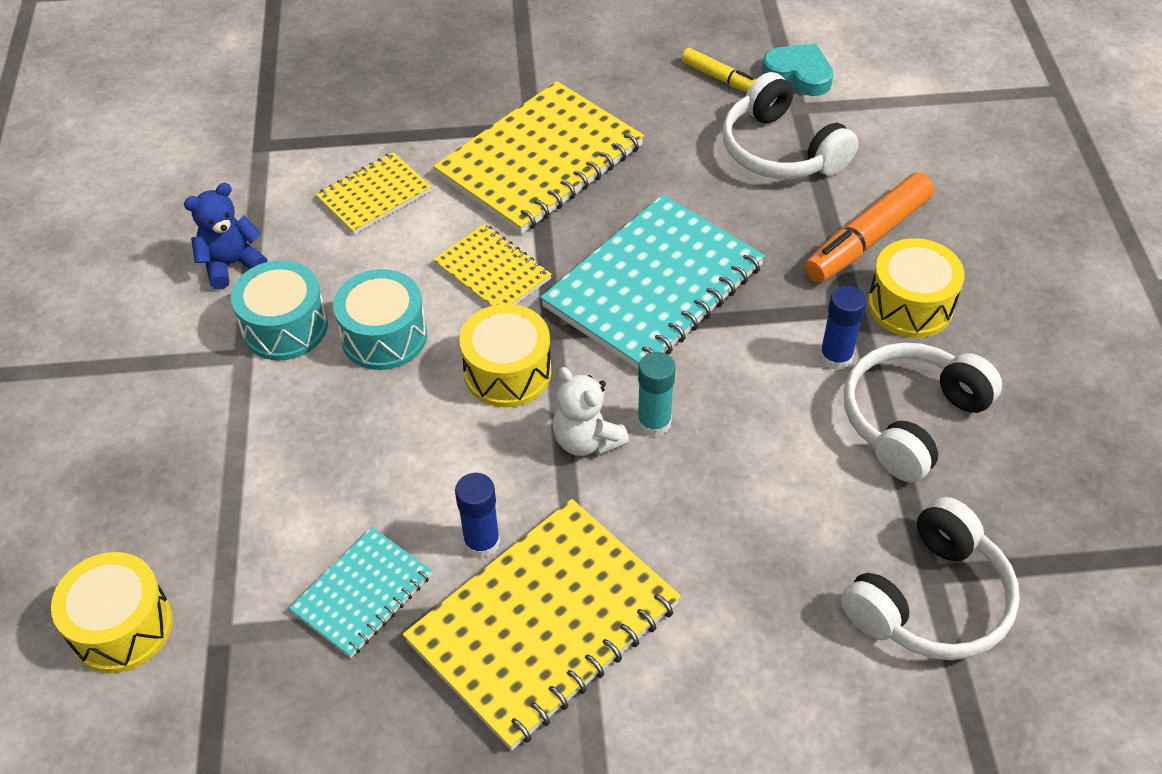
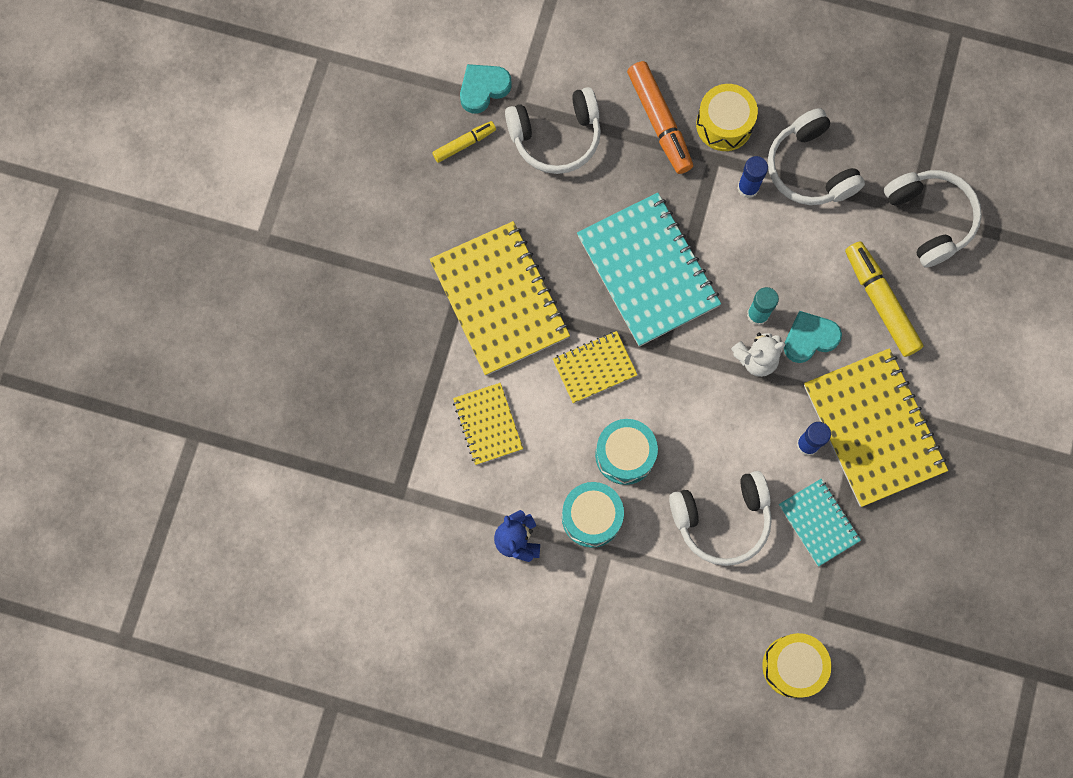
camera: 70 degrees left, 25 degrees up
yellow drum [460,304,552,407] -> none
none -> white headphones [669,471,772,566]
none -> turquoise heart [784,311,842,363]
none -> yellow marker [845,241,924,357]

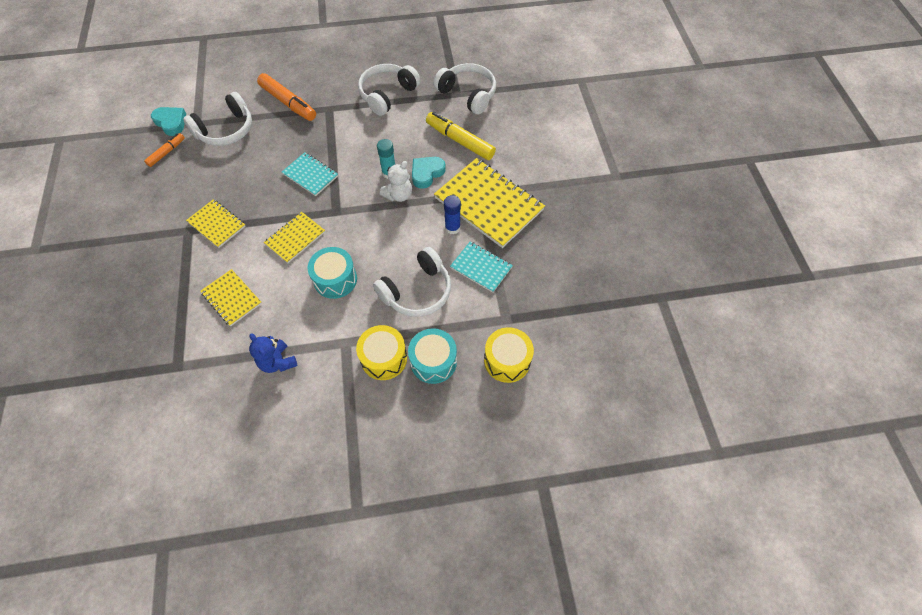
camera: 25 degrees left, 15 degrees down
yellow notebook [430,221,570,376] -> yellow notebook [186,199,246,248], size x0.53
yellow marker [432,121,496,163] -> orange marker [144,133,185,167]
turquoise heart [460,64,512,114] -> turquoise heart turned 105 degrees clockwise [151,107,186,136]
turquoise drum [562,482,624,548] -> turquoise drum moved to [408,328,457,384]
turquoise notebook [577,193,721,347] -> turquoise notebook [282,152,338,196], size x0.53
yellow drum [696,84,758,151] -> yellow drum moved to [356,325,407,380]
blue glue stick [737,156,768,198] -> none
white headphones [768,108,865,205] -> white headphones turned 90 degrees clockwise [358,64,421,116]

